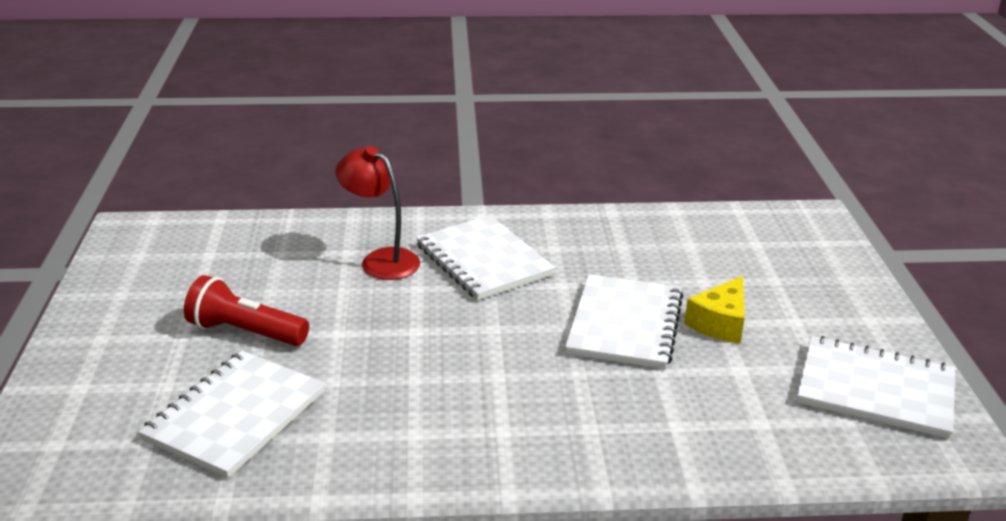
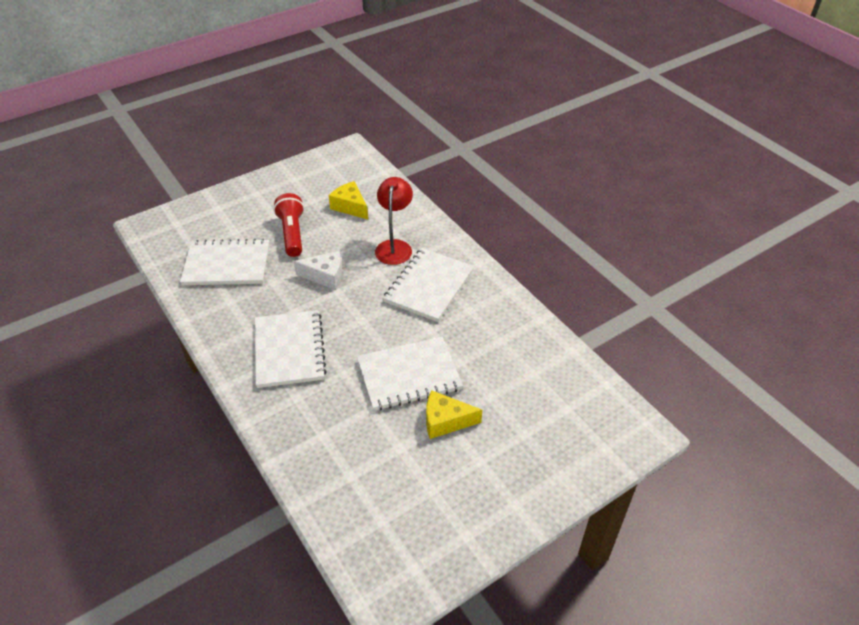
camera: 60 degrees right, 15 degrees up
white notebook [797,336,955,439] -> white notebook moved to [255,310,327,388]
none -> white cheese [293,251,342,290]
none -> yellow cheese [329,181,368,220]

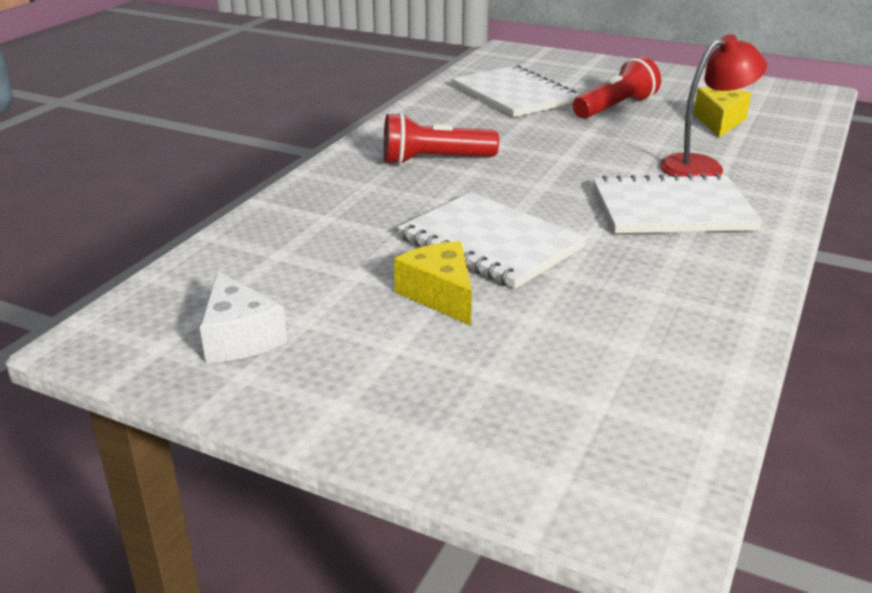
camera: 60 degrees right, 15 degrees down
white notebook [255,310,327,388] -> red flashlight [383,112,499,165]
white cheese [293,251,342,290] -> white cheese moved to [200,271,287,363]

